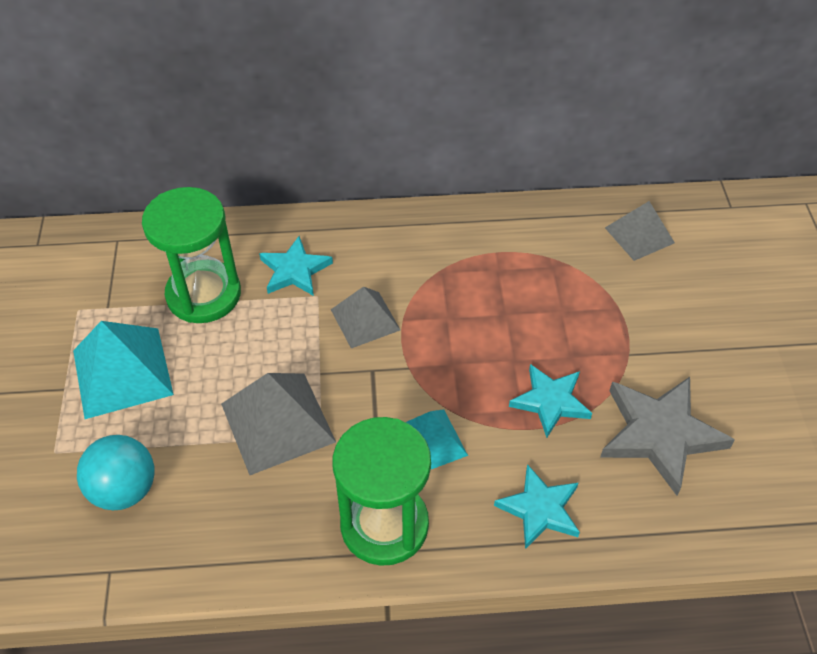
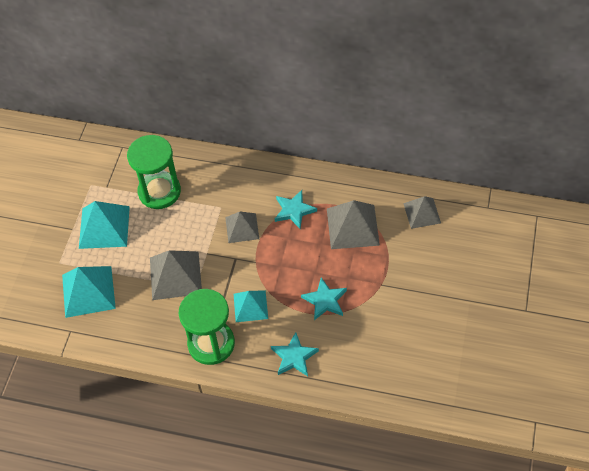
camera: 20 degrees right, 5 degrees up
turquoise ball [77,435,155,510] -> turquoise pyramid [62,266,116,318]
turquoise star [259,236,333,296] -> turquoise star moved to [275,190,317,229]
grey star [600,377,735,496] -> none
none -> grey pyramid [327,200,380,249]

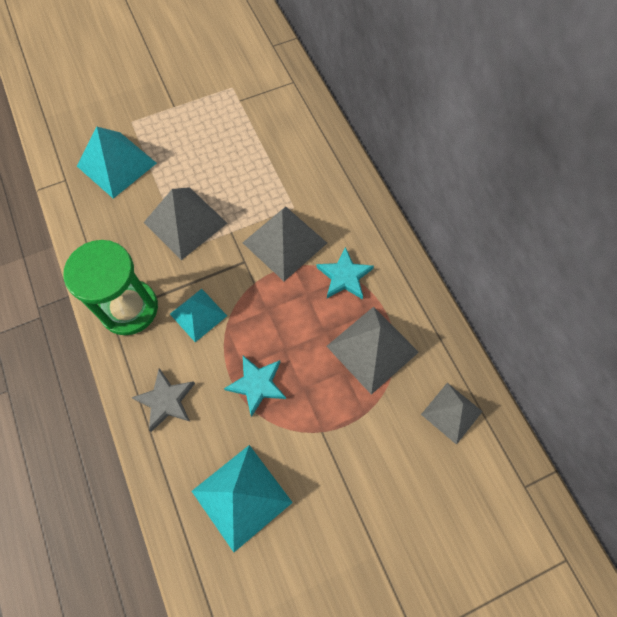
camera: 50 degrees right, 10 degrees up
turquoise pyramid [79,201,130,249] -> turquoise pyramid moved to [192,445,293,552]
green hourglass [127,135,181,209] -> none
grey pyramid [225,212,259,243] -> grey pyramid [243,206,327,281], size x1.56
turquoise star [271,332,319,376] -> grey star [131,369,195,432]

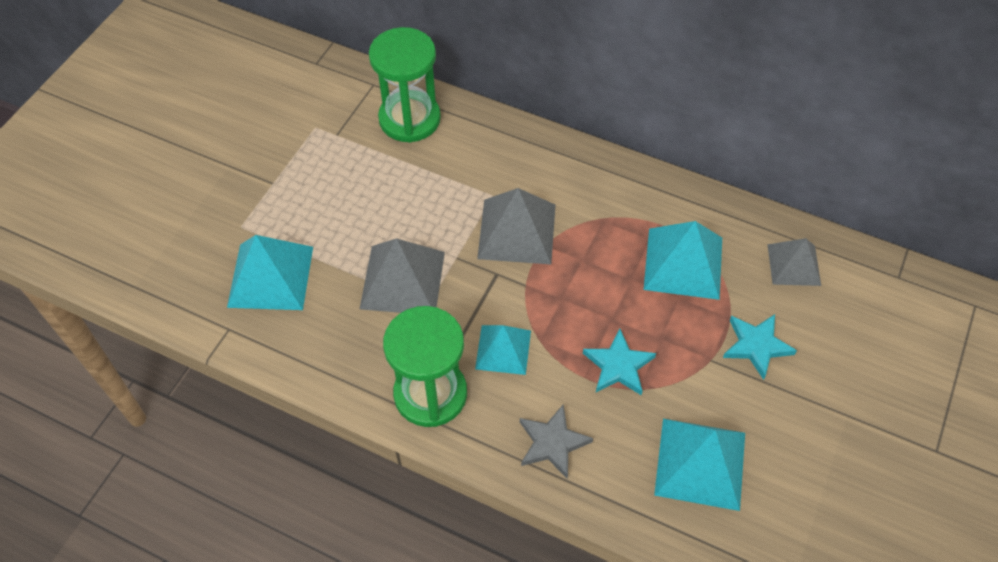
camera: 40 degrees left, 10 degrees down
turquoise star [316,247,374,299] -> turquoise star moved to [723,314,797,380]
grey pyramid [327,307,419,395] -> turquoise pyramid [644,221,722,300]
none -> green hourglass [369,27,441,143]

